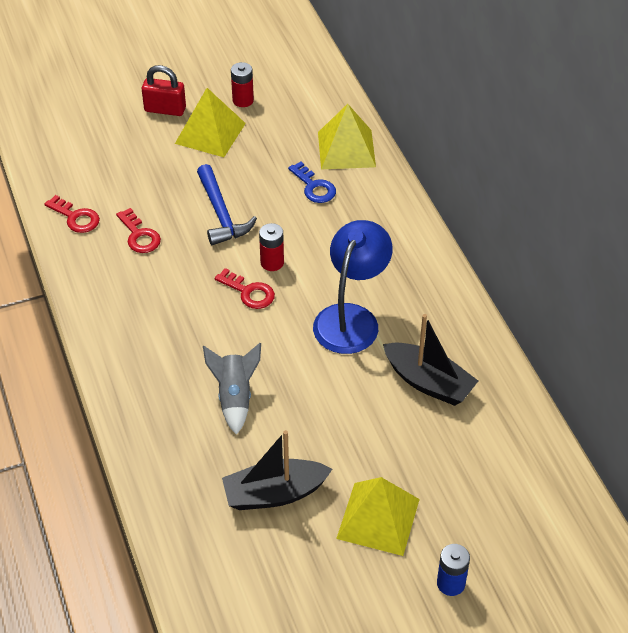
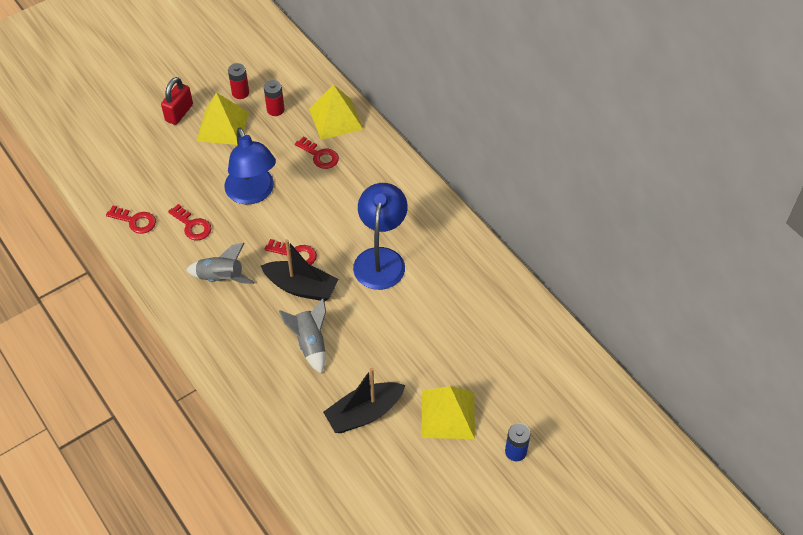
camera: 15 degrees left, 5 degrees up
red padlock [142,65,186,116] -> red padlock turned 60 degrees counterclockwise [161,77,193,125]
blue hammer [197,164,257,245] -> blue lamp [224,128,276,204]
red battery [259,223,284,271] -> red battery moved to [264,80,284,116]
blue key [288,161,336,203] -> red key [295,136,339,169]
black boat [383,314,478,406] -> black boat moved to [261,239,339,301]
none -> grey rocket [186,243,254,284]

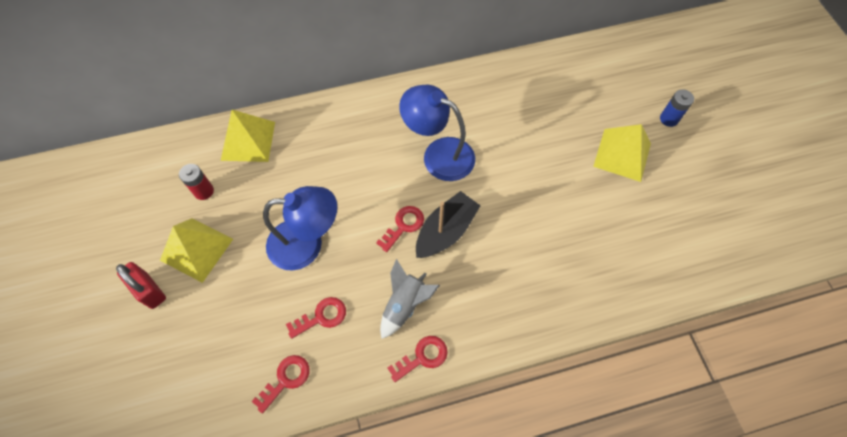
camera: 70 degrees left, 10 degrees up
red battery [228,63,249,99] -> none
grey rocket [279,298,326,373] -> none
red key [295,136,339,169] -> red key moved to [387,336,448,382]
black boat [323,368,405,433] -> none

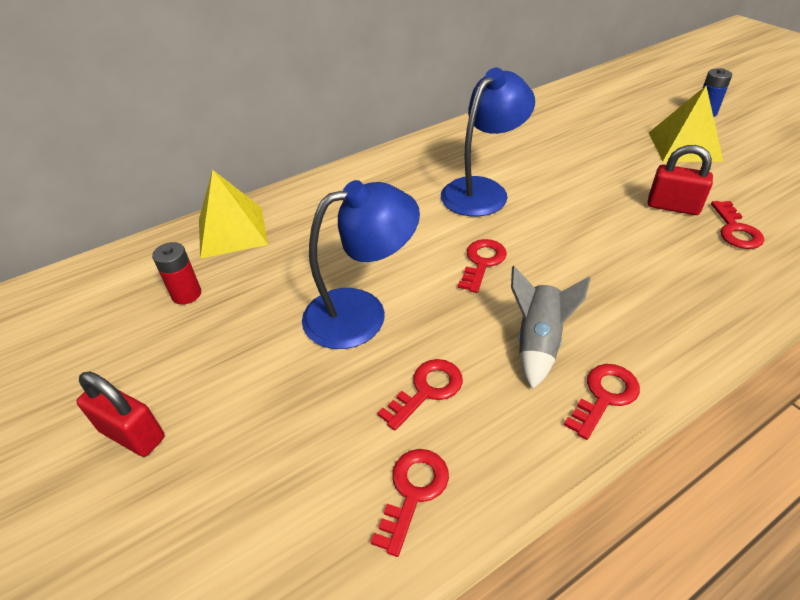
camera: 15 degrees left, 20 degrees down
yellow pyramid [160,218,233,283] -> none
blue lamp [399,85,475,181] -> blue lamp turned 120 degrees clockwise [441,68,535,216]
black boat [416,191,481,258] -> none
none -> red padlock [648,145,713,215]
none -> red key [711,201,764,249]

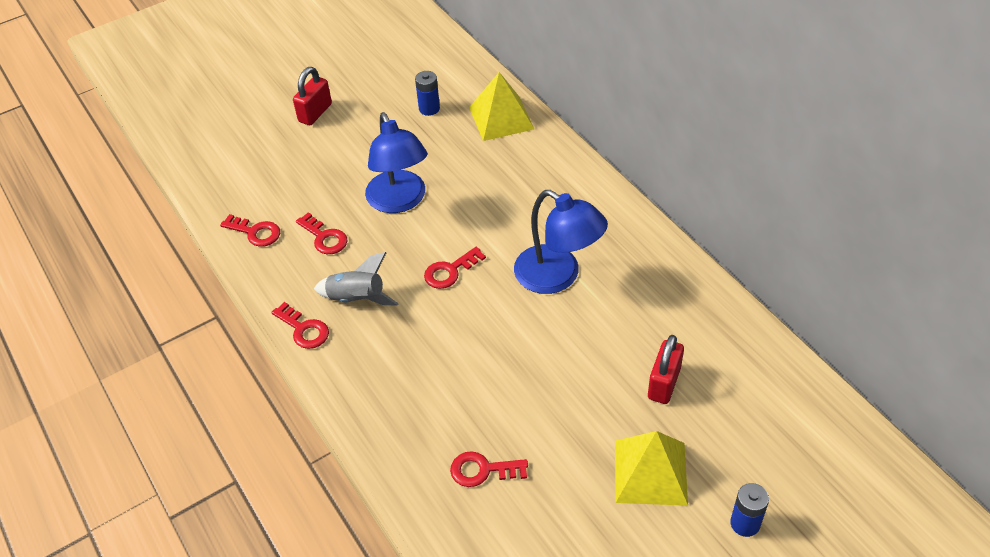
camera: 90 degrees right, 5 degrees up
red battery [152,242,201,305] -> blue battery [415,71,440,116]
red key [458,239,507,293] -> red key turned 120 degrees clockwise [424,247,486,289]
red padlock [648,145,713,215] -> red padlock moved to [648,335,684,404]

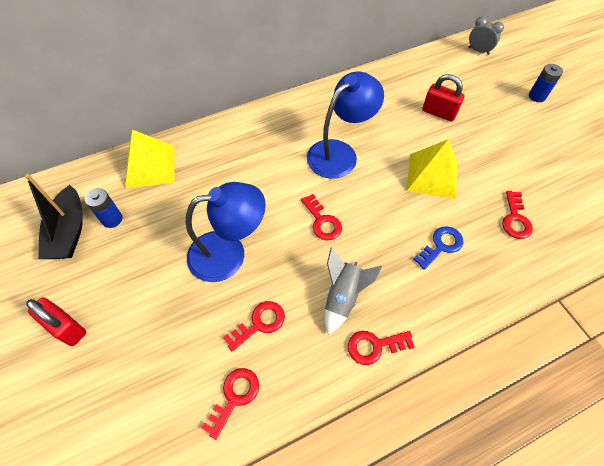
camera: 85 degrees left, 10 degrees up
red key [271,302,329,349] -> red key turned 150 degrees counterclockwise [348,331,415,365]
yellow pyramid [615,431,688,506] -> yellow pyramid moved to [407,140,457,199]
none -> black boat [25,174,83,259]
none -> blue key [413,226,463,270]
none -> grey clock [468,16,504,55]

